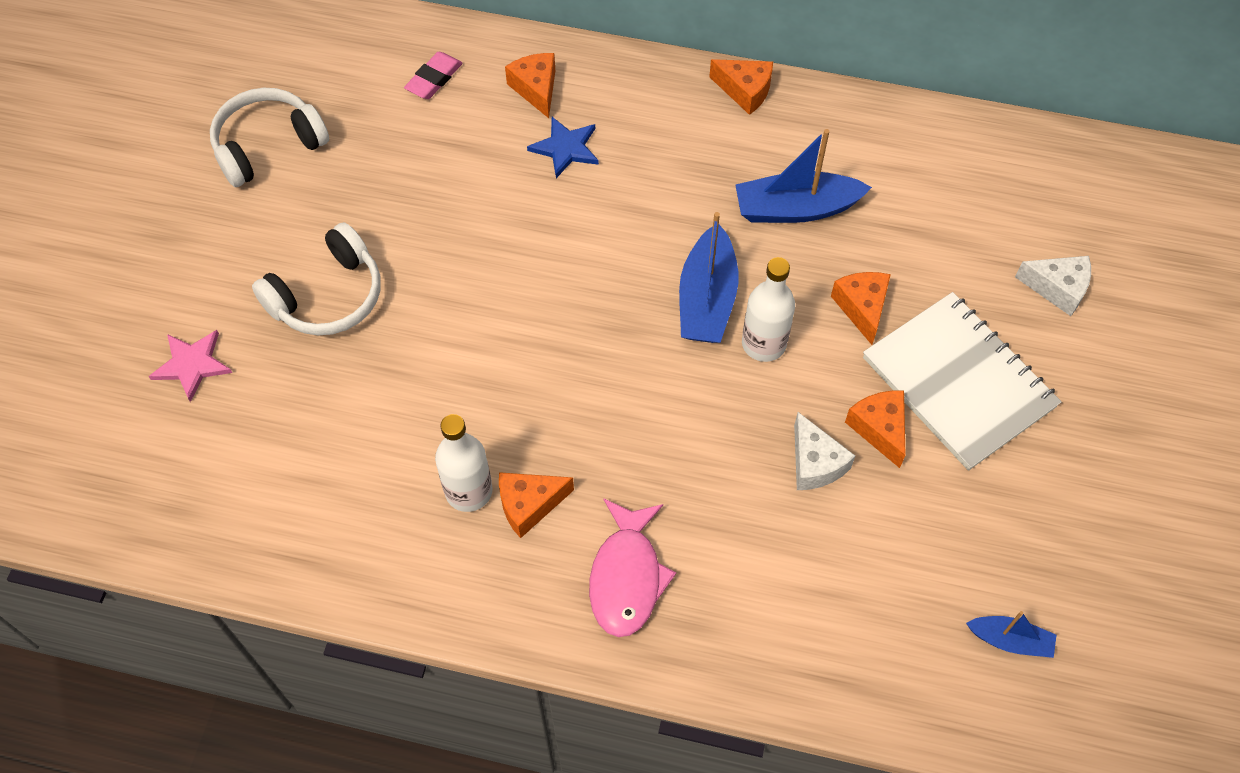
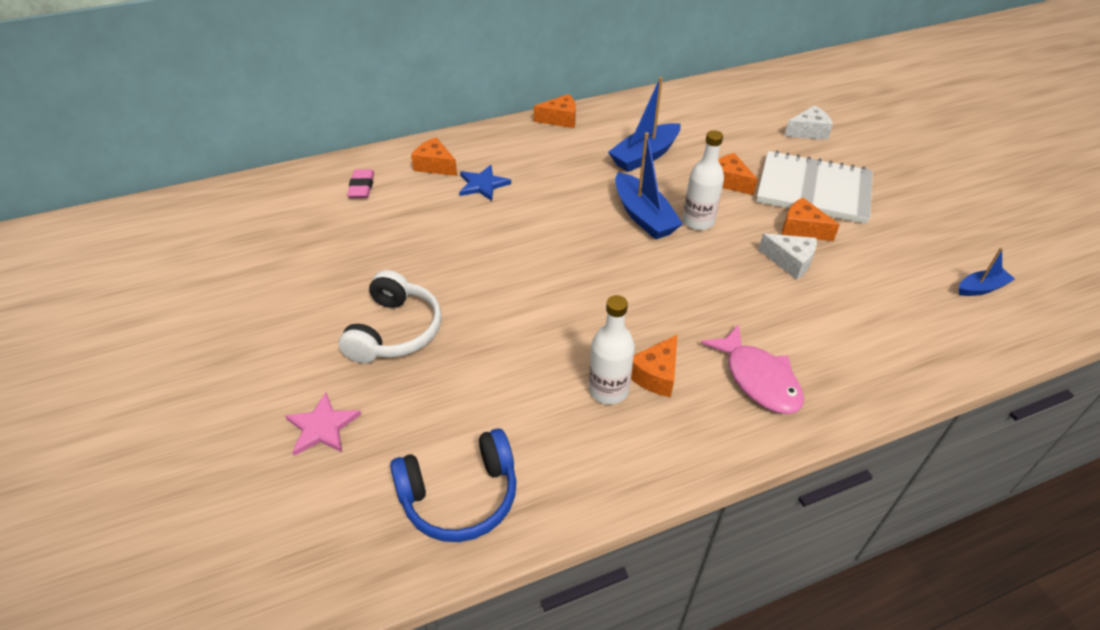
camera: 35 degrees left, 15 degrees down
white headphones [210,88,329,187] -> none
none -> blue headphones [390,428,517,542]

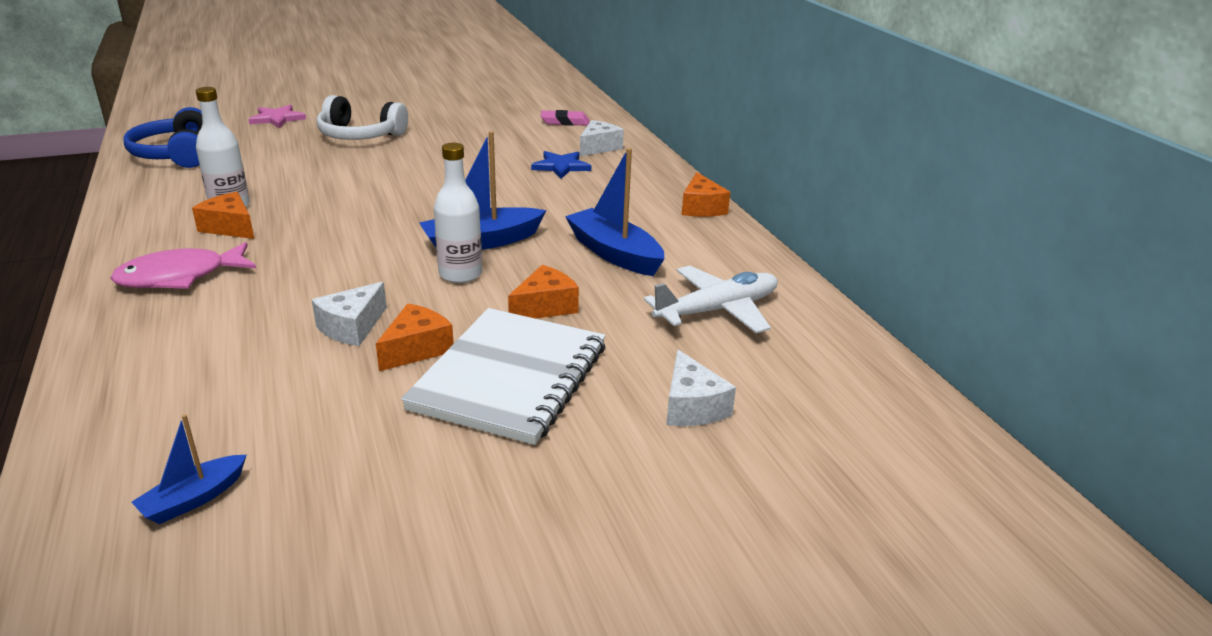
camera: 90 degrees right, 15 degrees down
orange cheese [411,137,457,176] -> white cheese [580,120,624,156]
blue boat [959,248,1015,296] -> blue boat turned 60 degrees clockwise [131,414,246,524]
none -> white plane [644,266,778,333]

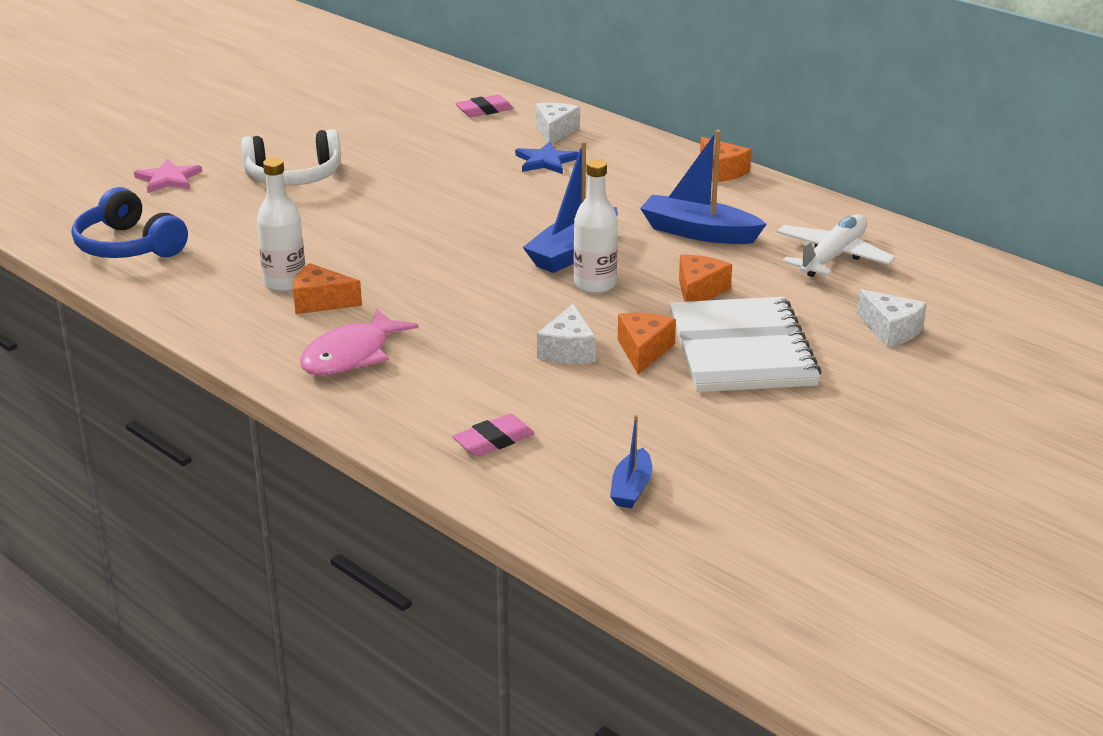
camera: 25 degrees left, 0 degrees up
none -> pink eraser [452,414,535,457]

